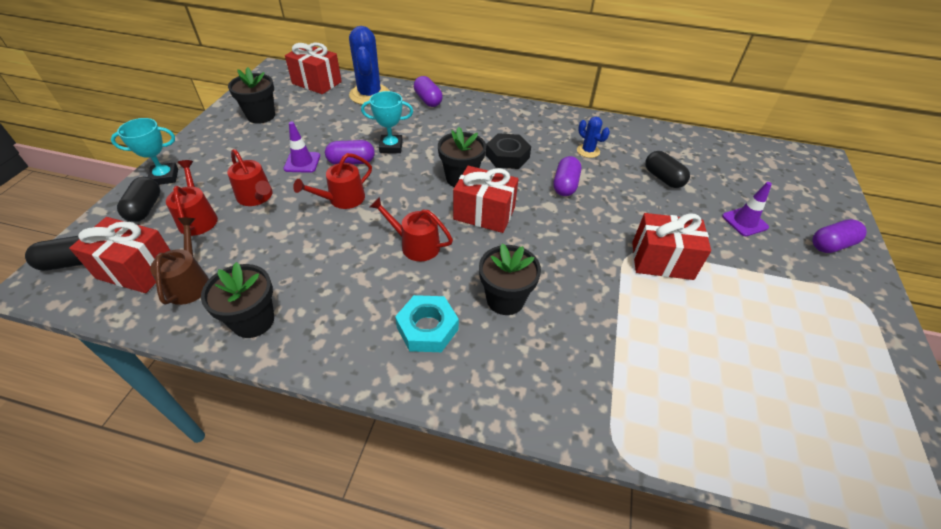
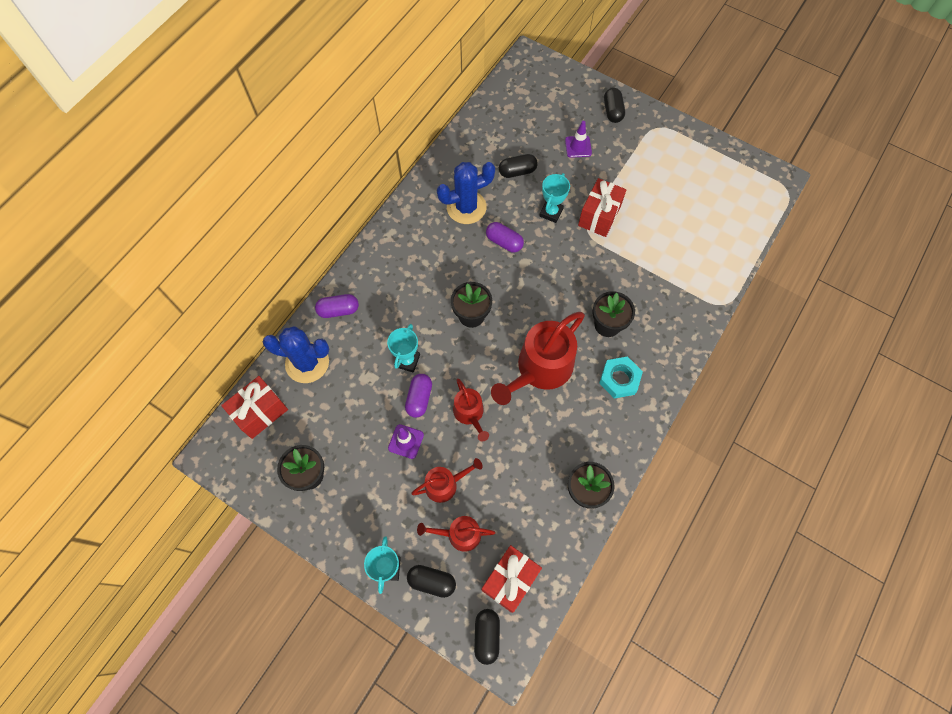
camera: 70 degrees left, 20 degrees up
brown watering can [150,218,209,305] -> none
red watering can [370,197,453,261] -> red watering can [491,312,585,405], size x1.87
red gift [453,166,519,233] -> none
black nut [486,133,531,169] -> none
blue cactus [577,117,610,158] -> blue cactus [437,162,495,224], size x1.96
purple capsule [812,219,867,253] -> black capsule [604,88,625,123]
none -> turquoise trophy [539,173,570,223]

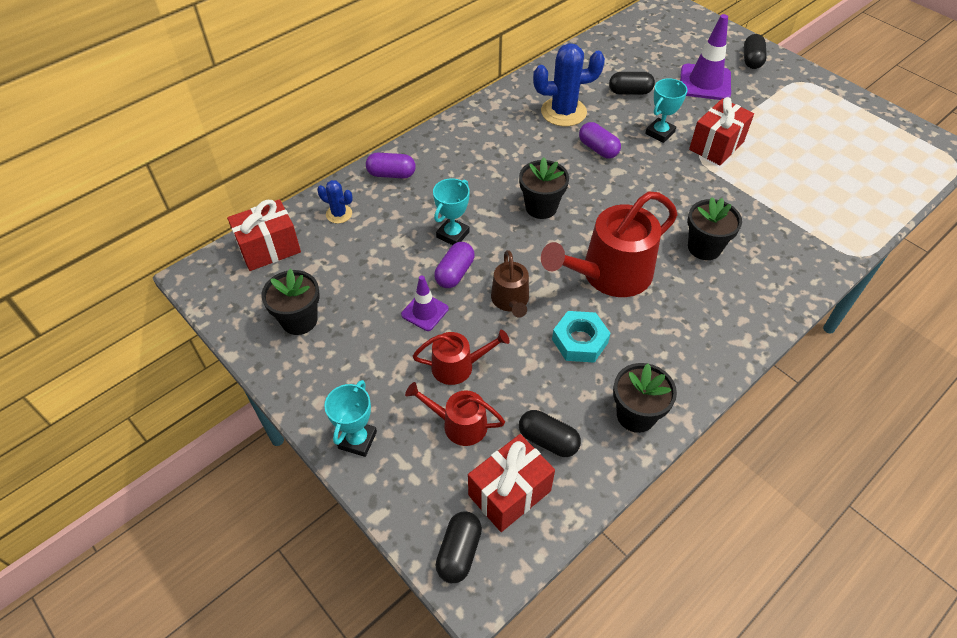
camera: 15 degrees right, 15 degrees down
blue cactus [263,326,329,383] -> blue cactus [317,180,353,223], size x0.51
black capsule [407,565,456,598] -> black capsule moved to [519,410,581,457]
red watering can [453,379,489,442] -> brown watering can [491,250,529,318]
purple traffic cone [565,121,592,158] -> purple traffic cone [680,14,731,100], size x1.74
turquoise nut [599,356,643,399] -> turquoise nut moved to [552,311,611,363]

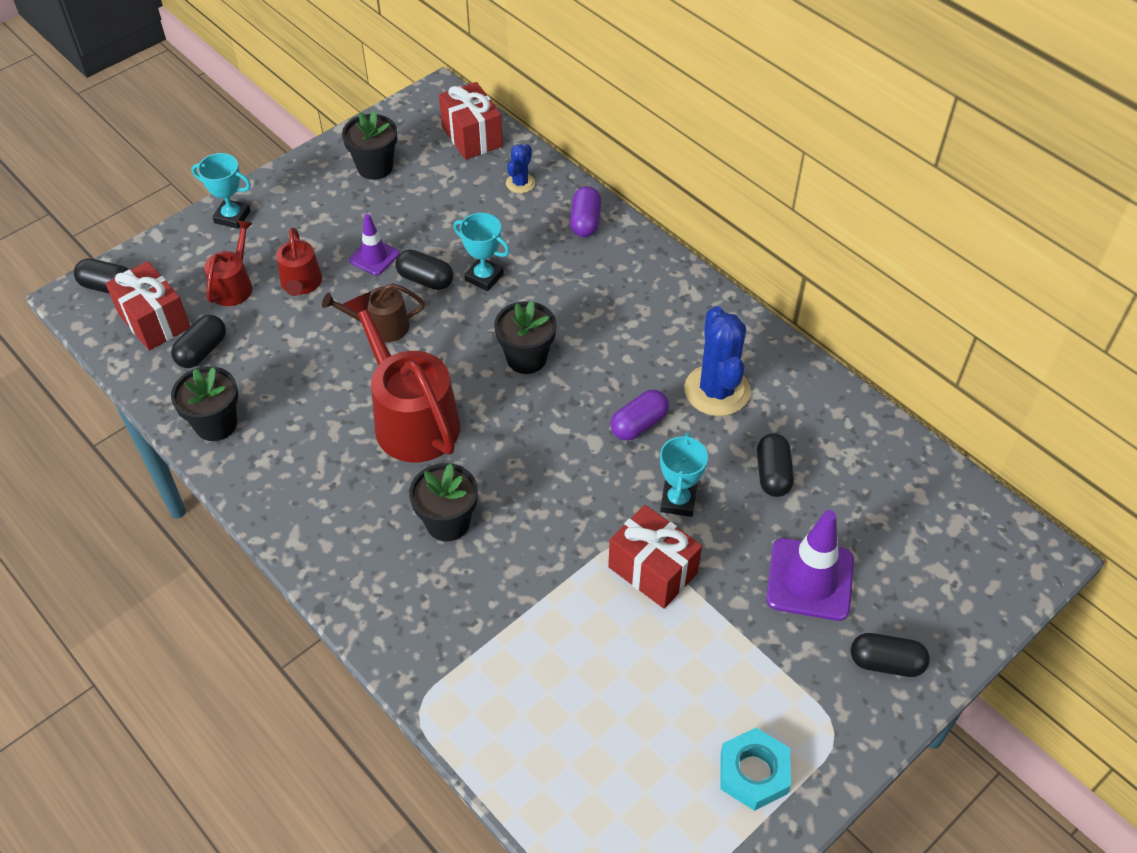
camera: 90 degrees right, 0 degrees up
purple capsule [434,242,475,288] -> black capsule [395,250,453,290]
turquoise nut [552,311,611,363] -> turquoise nut moved to [720,728,791,811]
turquoise trophy [645,78,688,143] -> turquoise trophy turned 60 degrees clockwise [660,433,708,517]

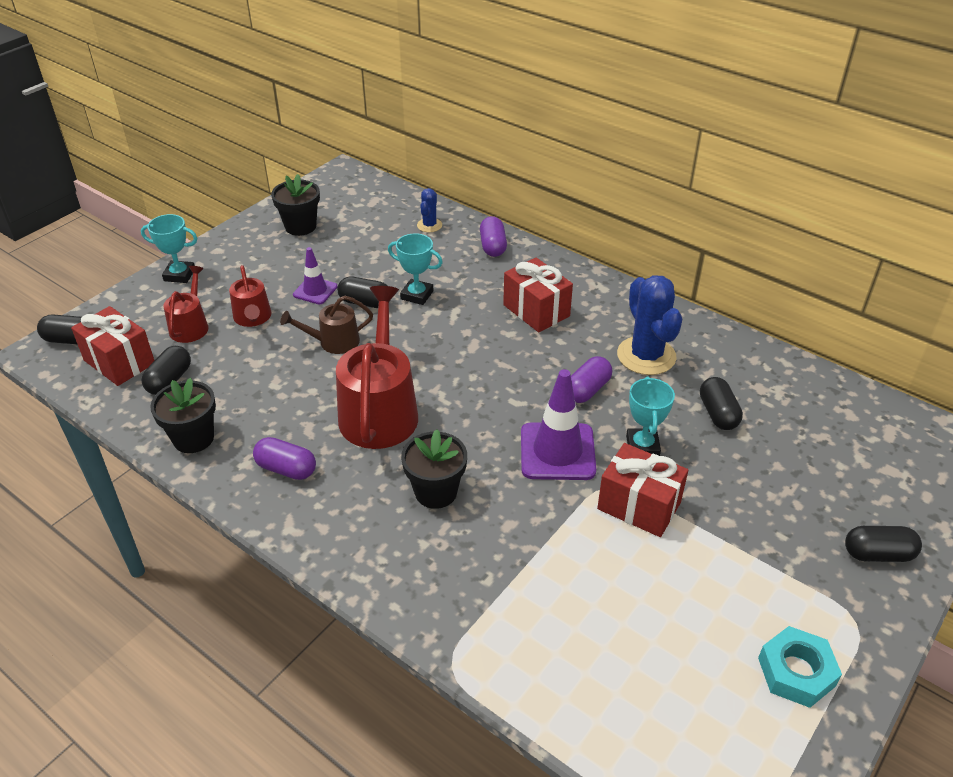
camera: 10 degrees left, 10 degrees down
red watering can [342,291,461,462] -> red watering can turned 45 degrees clockwise [336,286,418,449]
red gift [439,82,503,160] -> red gift moved to [503,258,573,332]
black flower pot [494,300,557,374] -> none
purple traffic cone [766,510,854,621] -> purple traffic cone moved to [521,369,596,480]
none -> purple capsule [253,437,316,480]

